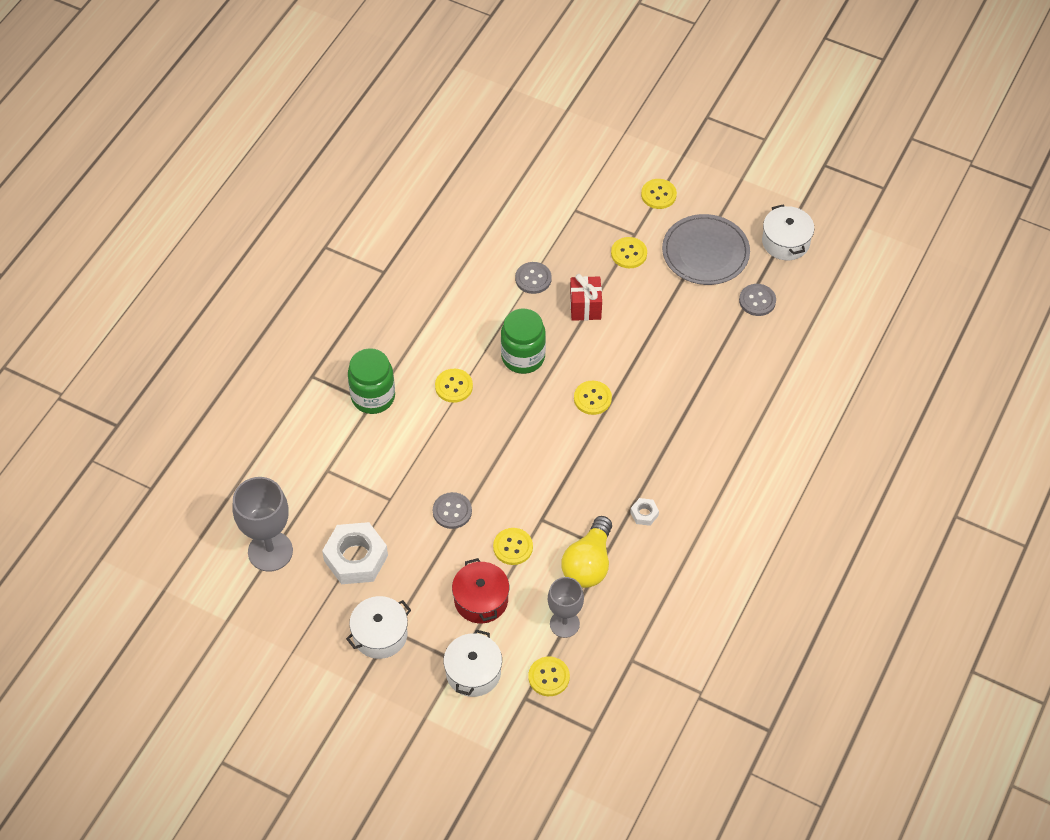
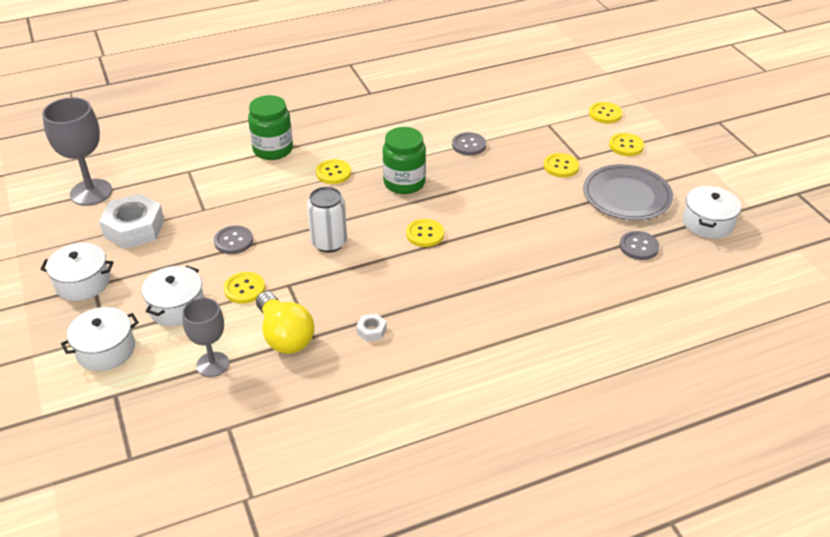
camera: 40 degrees right, 15 degrees down
red pot [452,558,509,623] -> white pot [142,266,204,326]
yellow button [528,656,570,696] -> yellow button moved to [589,102,622,123]
yellow light bulb [562,516,612,588] -> yellow light bulb turned 90 degrees counterclockwise [256,291,315,354]
red gift [570,274,602,321] -> none
none -> white can [307,187,347,253]

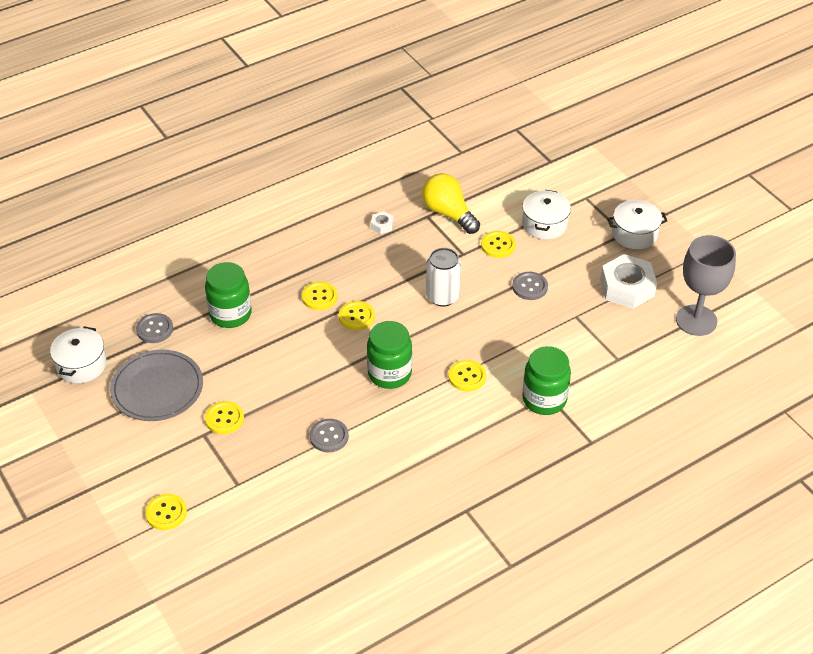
camera: 170 degrees right, 5 degrees up
white pot [61,307,139,371] -> none
grey goblet [182,298,229,377] -> none
yellow button [609,133,644,156] -> yellow button moved to [302,281,338,310]
none -> green jar [205,262,252,328]

